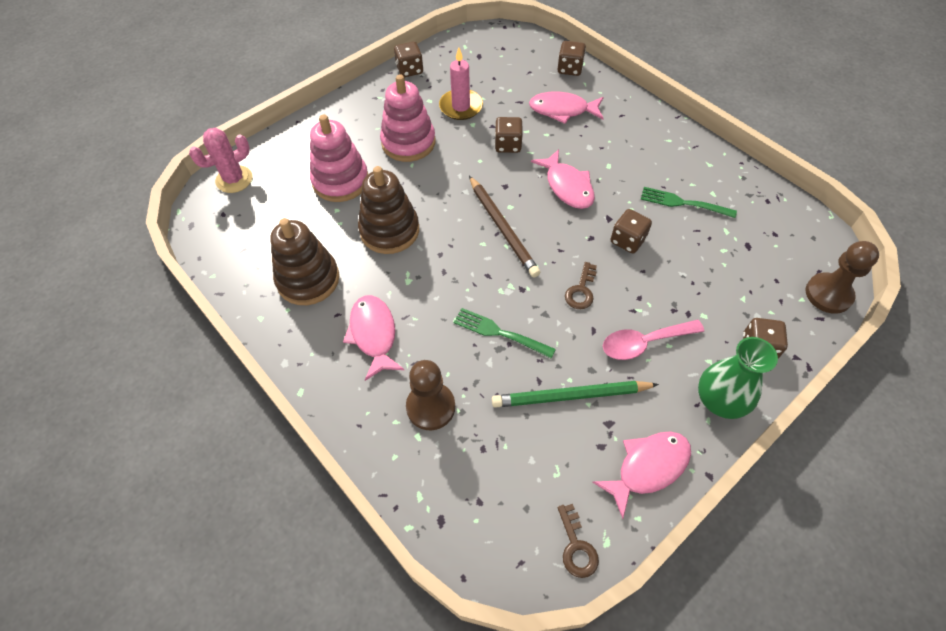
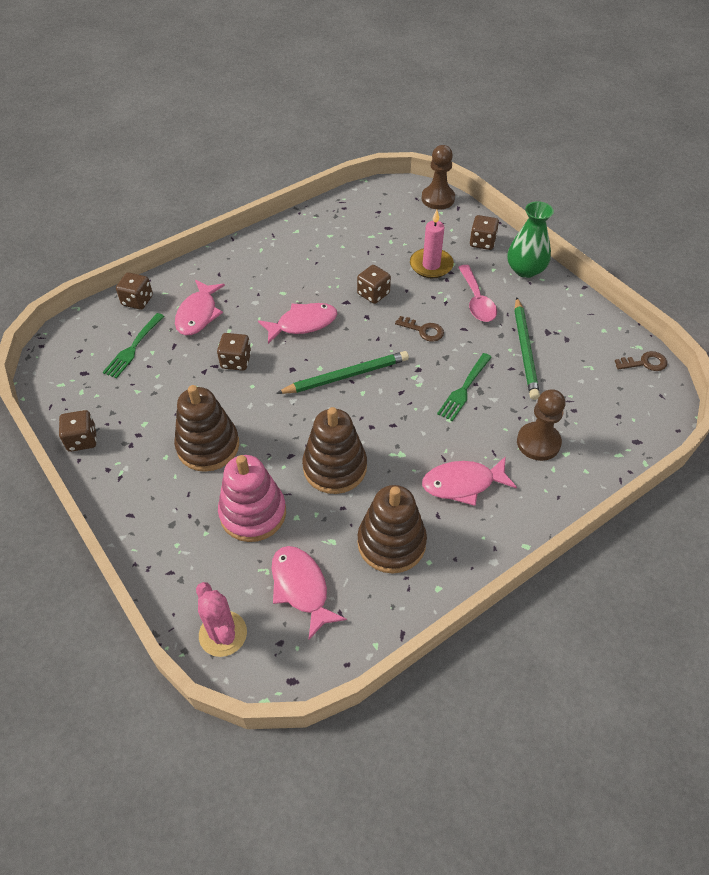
camera: 85 degrees left, 5 degrees down
pink stacking toy [380,74,436,162] -> brown stacking toy [174,385,239,472]
pink candle [439,47,483,120] -> pink candle moved to [410,210,454,278]
brown pencil [469,176,540,278] -> green pencil [276,351,409,394]
pink fish [592,431,691,519] -> pink fish moved to [272,546,347,640]
green fork [640,187,737,218] -> green fork moved to [103,313,164,379]

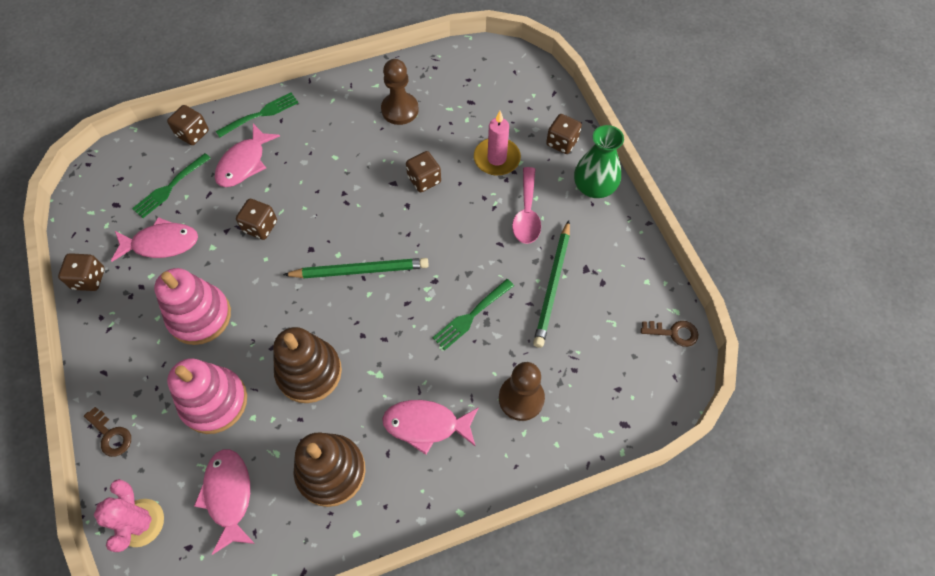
camera: 15 degrees right, 10 degrees up
brown stacking toy [174,385,239,472] -> pink stacking toy [154,268,231,345]
pink fish [258,303,337,344] -> pink fish moved to [111,217,198,262]
brown key [395,316,444,342] -> brown key moved to [84,407,131,457]
brown pawn [422,145,455,210] -> brown pawn moved to [381,59,419,125]
none -> green fork [216,93,298,137]

